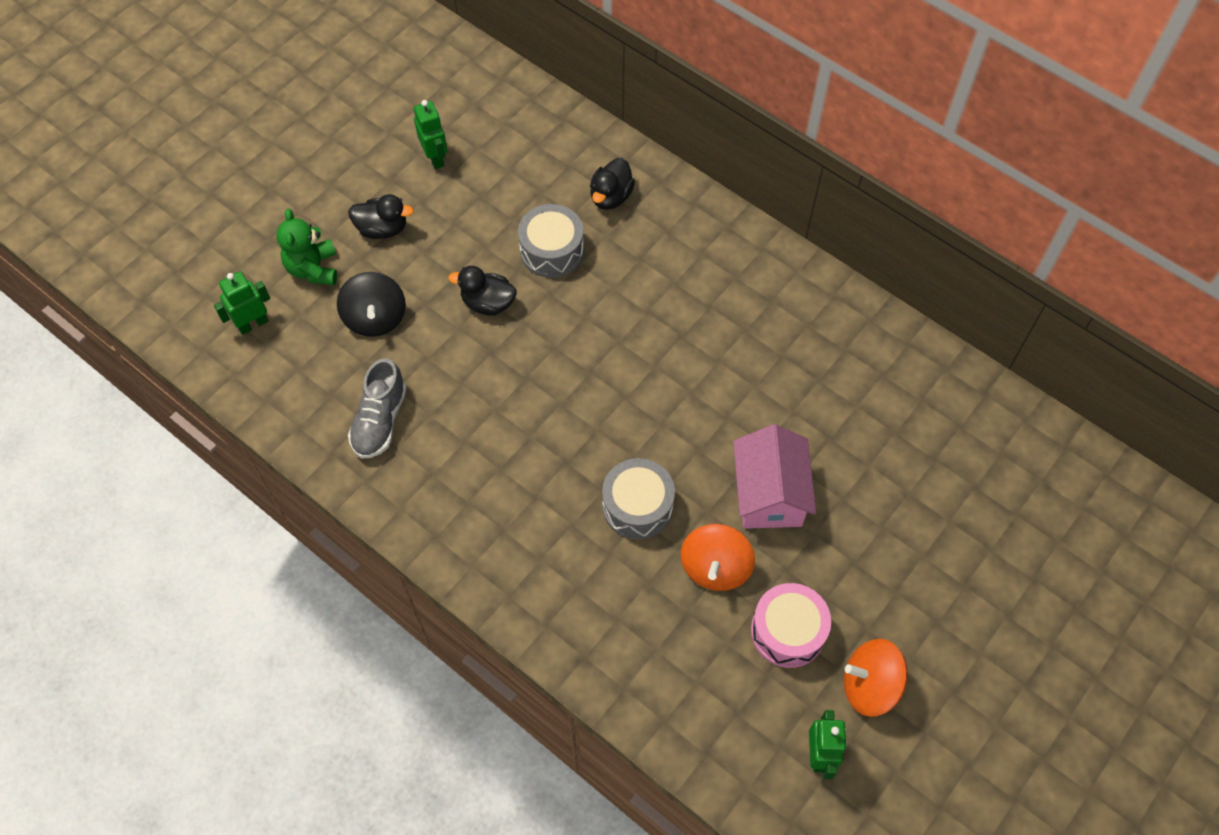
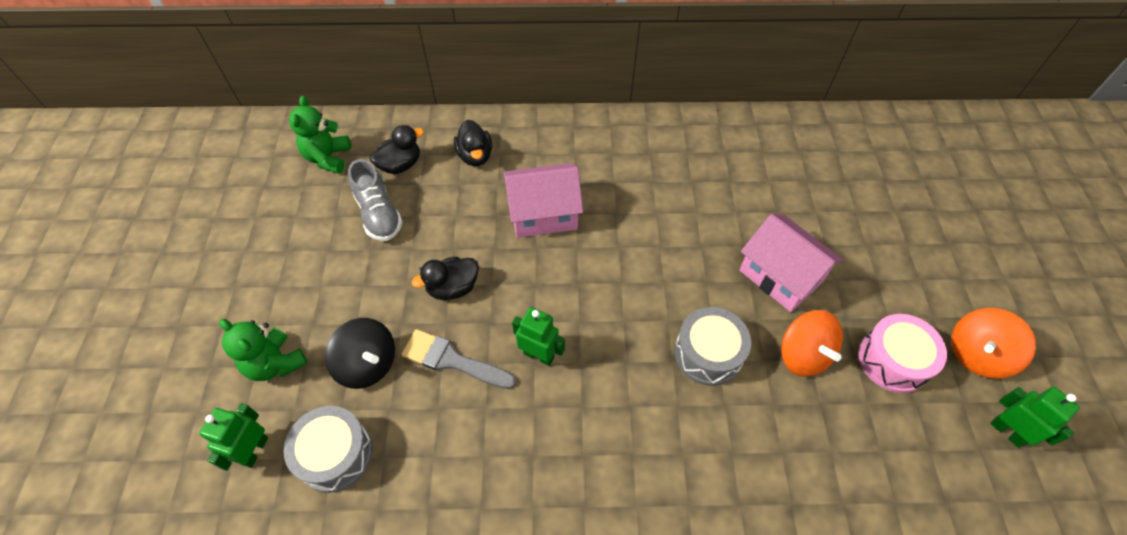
camera: 40 degrees left, 5 degrees down
black duck [348,194,414,239] -> black duck moved to [370,125,424,174]
grey shoe [348,359,407,459] -> grey shoe moved to [348,159,403,241]
green robot [414,100,447,169] -> green robot moved to [512,307,565,366]
grey drum [518,204,584,278] -> grey drum moved to [284,406,373,493]
none -> green teddy bear [289,95,351,173]
none -> grey brush [401,329,516,389]
none -> pink house [504,163,583,238]

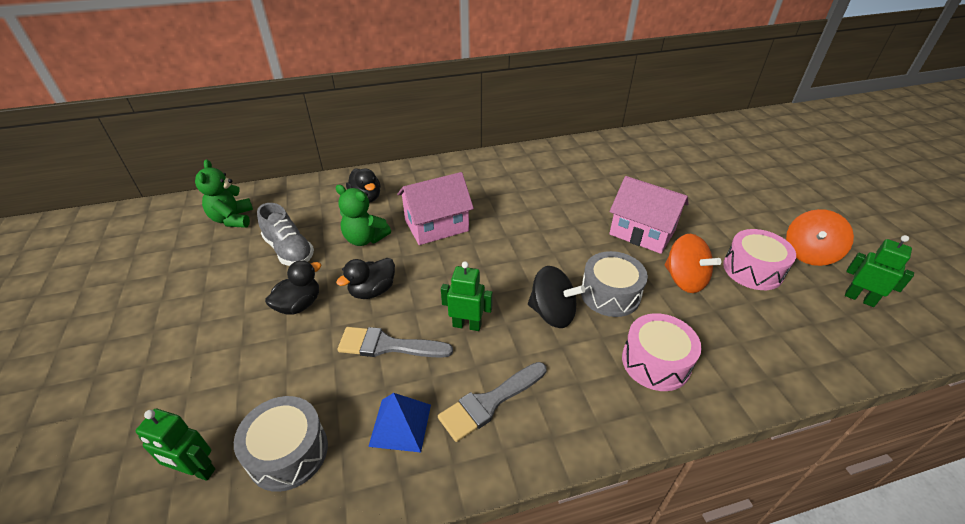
camera: 15 degrees left, 15 degrees down
green robot [199,403,268,471] -> green robot turned 75 degrees counterclockwise [136,409,215,481]
green teddy bear [219,319,307,381] -> green teddy bear moved to [335,185,391,246]
black spinning top [325,318,395,389] -> black spinning top moved to [528,266,585,328]
black duck [370,125,424,174] -> black duck moved to [265,260,322,315]
none -> blue pyramid [368,393,431,453]
none -> grey brush [438,362,547,442]
none -> pink drum [622,313,702,391]

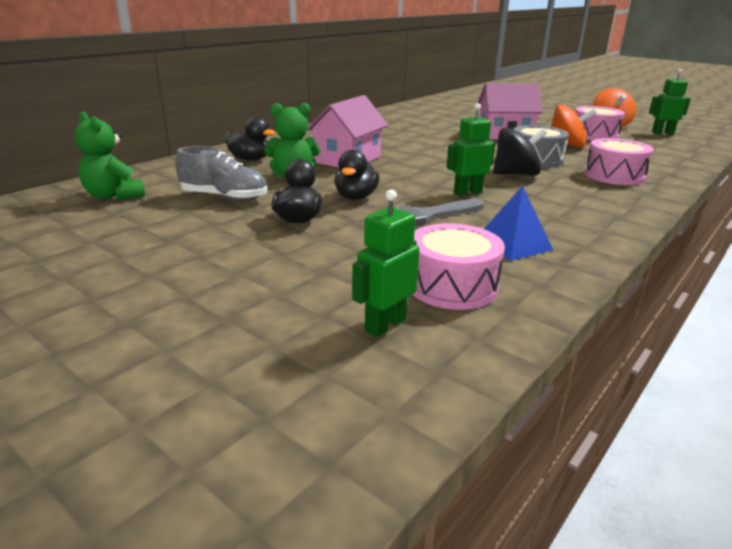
camera: 35 degrees left, 15 degrees down
green robot [136,409,215,481] -> green robot turned 150 degrees clockwise [352,190,420,337]
grey drum [234,396,328,492] -> pink drum [412,223,505,310]
grey brush [438,362,547,442] -> none

